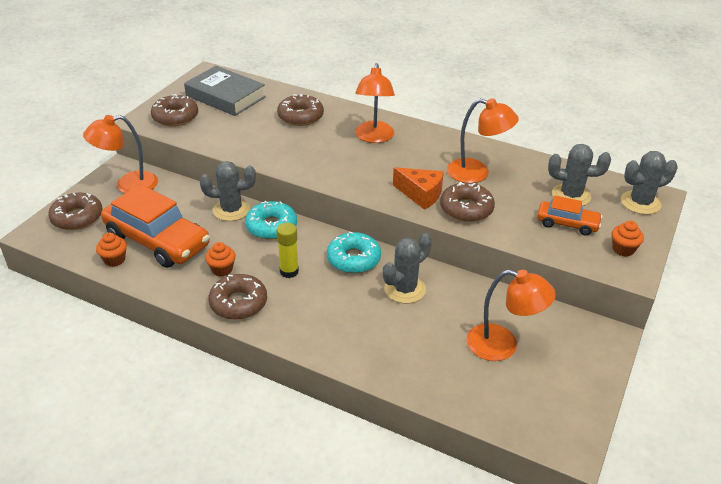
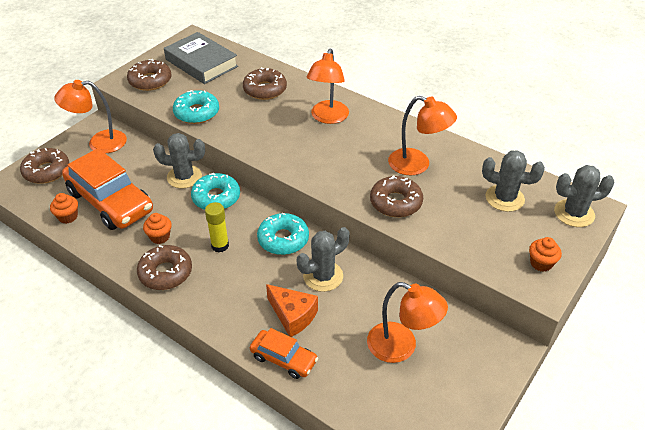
camera: 10 degrees right, 5 degrees up
orange cheese [393,167,444,210] -> orange cheese moved to [266,284,318,337]
orange car [537,195,603,236] -> orange car moved to [250,328,318,379]
none -> turquoise donut [173,90,219,124]

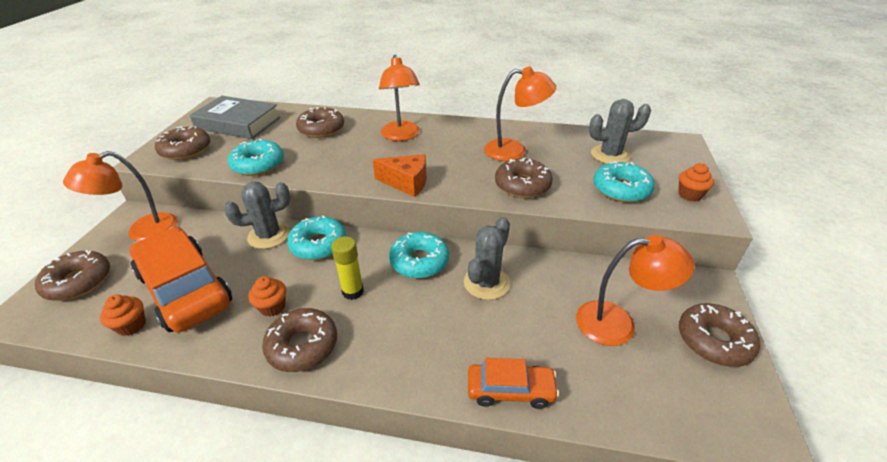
camera: 25 degrees left, 5 degrees down
orange car [62,148,153,230] -> orange car turned 150 degrees counterclockwise [130,227,232,332]
orange cheese [266,284,318,337] -> orange cheese moved to [373,154,427,197]
grey cactus [554,165,614,227] -> none
none -> turquoise donut [593,161,655,202]
none -> brown donut [679,303,760,367]

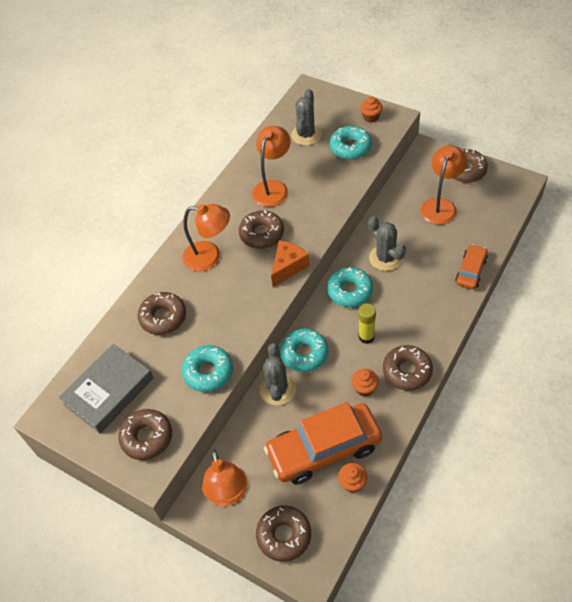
camera: 65 degrees left, 15 degrees up
brown donut [495,158,553,198] -> brown donut moved to [239,210,284,249]

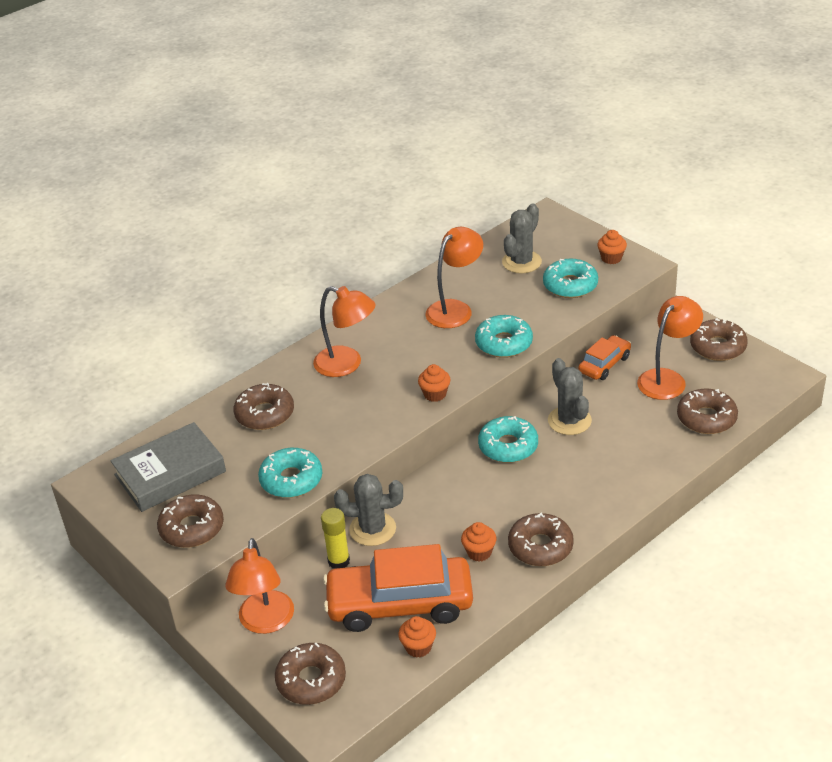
camera: 15 degrees right, 15 degrees down
brown donut [239,210,284,249] -> brown donut moved to [677,389,738,434]
grey cactus [260,343,296,406] -> grey cactus turned 75 degrees clockwise [334,474,403,546]
orange cheese [271,240,310,287] -> orange cupcake [418,364,451,402]
turquoise donut [280,328,328,372] -> turquoise donut moved to [475,315,533,358]
yellow glue stick [358,303,376,344] -> yellow glue stick moved to [321,508,350,569]
orange car [455,244,488,289] -> orange car moved to [578,335,631,380]

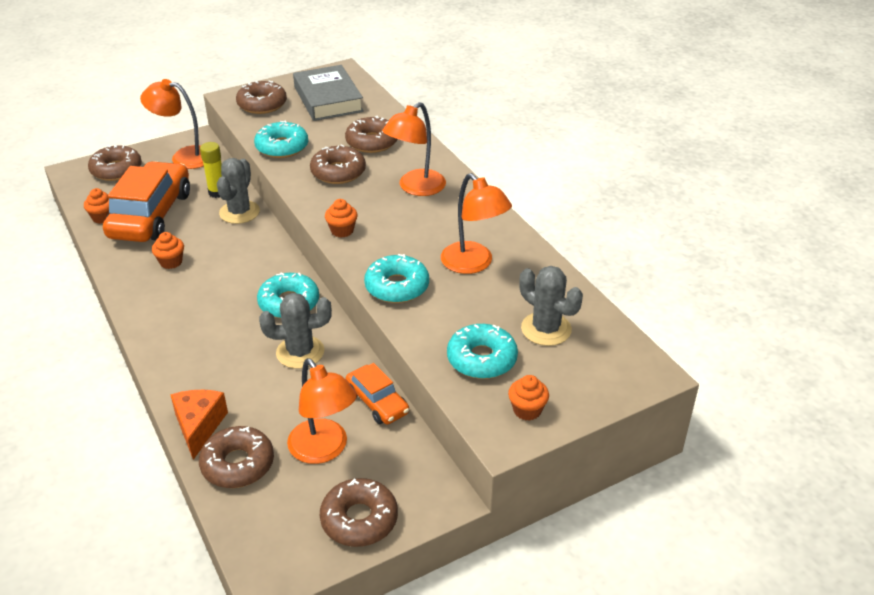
camera: 100 degrees right, 0 degrees up
brown donut [508,513,574,566] -> brown donut moved to [310,144,366,184]
none -> orange cheese [170,390,228,460]

